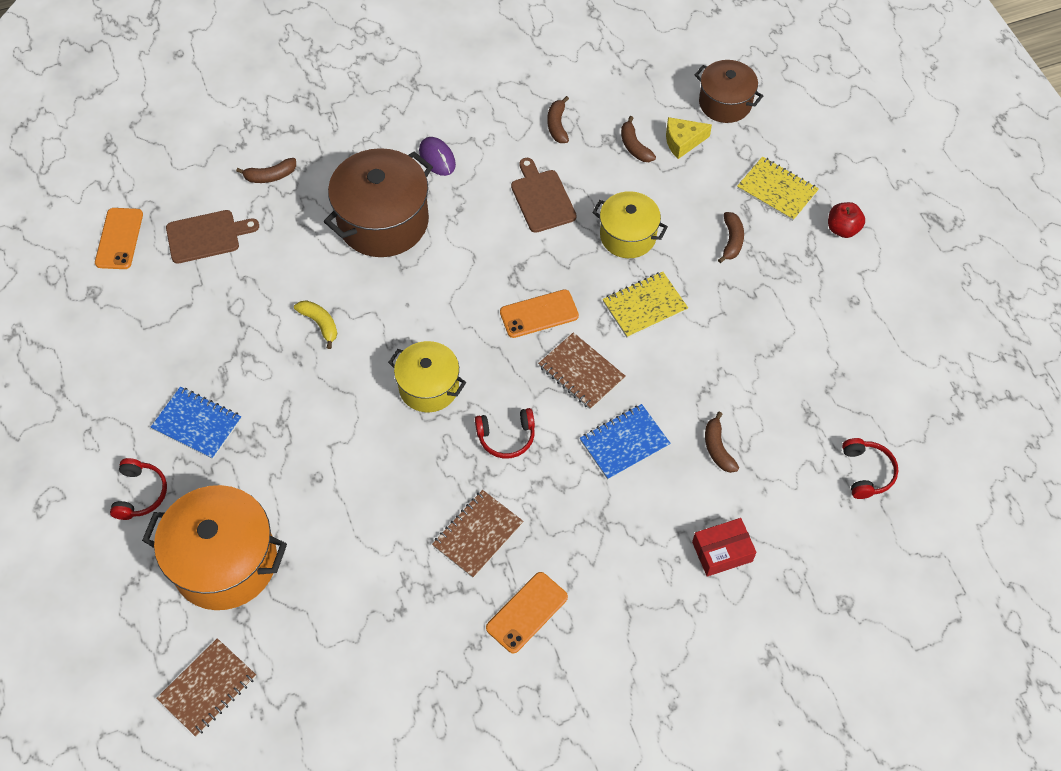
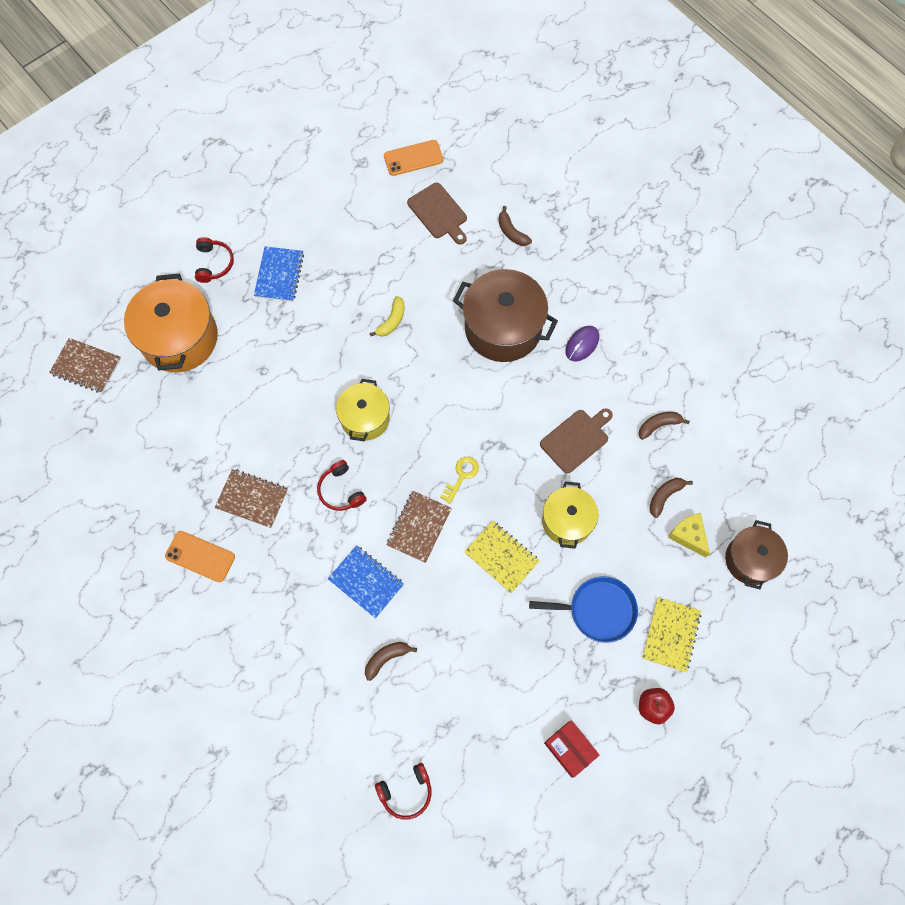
camera: 70 degrees right, 10 degrees up
red headphones [110,458,167,520] -> red headphones turned 75 degrees counterclockwise [195,237,234,283]
orange phone [500,289,579,338] -> yellow key [440,457,479,504]
red box [692,518,756,577] -> red box moved to [544,720,599,778]
brown banana [718,212,744,263] -> blue pan [529,576,638,643]

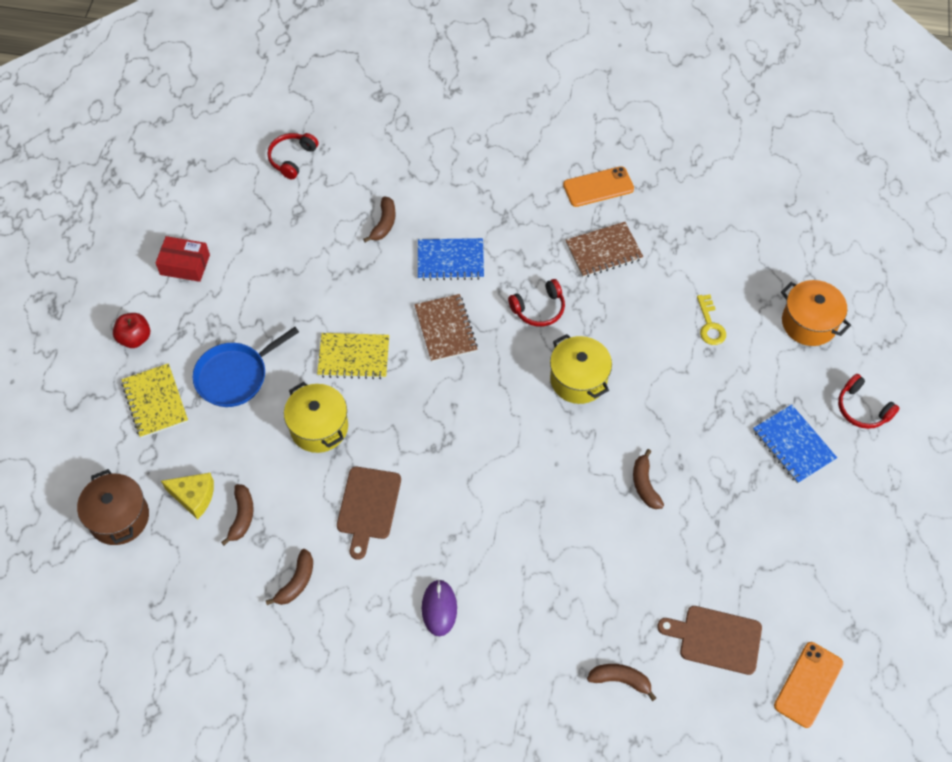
camera: 140 degrees right, 10 degrees down
brown notebook [49,338,121,393] -> none
orange pot [124,274,218,372] -> orange pot [781,280,851,346], size x0.62
red headphones [317,460,367,511] -> red headphones turned 135 degrees clockwise [508,279,565,327]
yellow banana [370,296,404,337] -> brown banana [633,449,664,509]
yellow key [440,457,479,504] -> yellow key moved to [697,294,726,345]
brown pot [453,269,558,362] -> none

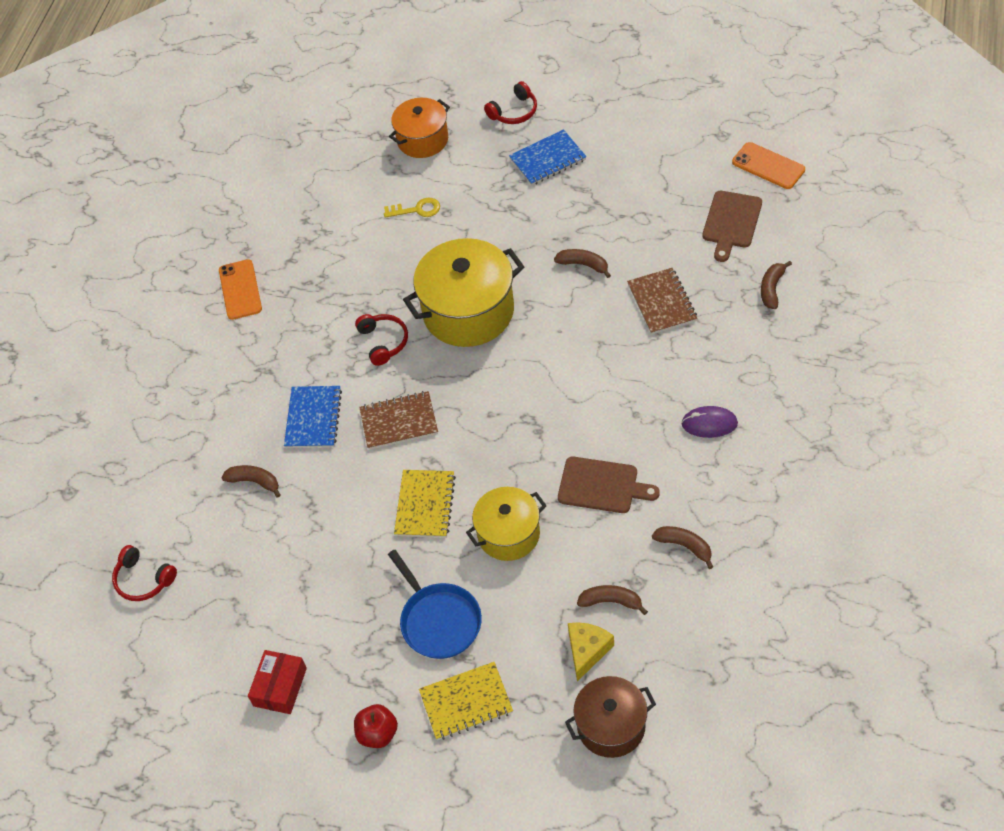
camera: 80 degrees left, 5 degrees down
yellow pot [550,334,612,404] -> yellow pot [403,238,524,347], size x1.62
brown notebook [566,222,643,278] -> brown notebook moved to [627,268,697,335]
brown banana [633,449,664,509] -> brown banana turned 150 degrees counterclockwise [554,249,611,278]

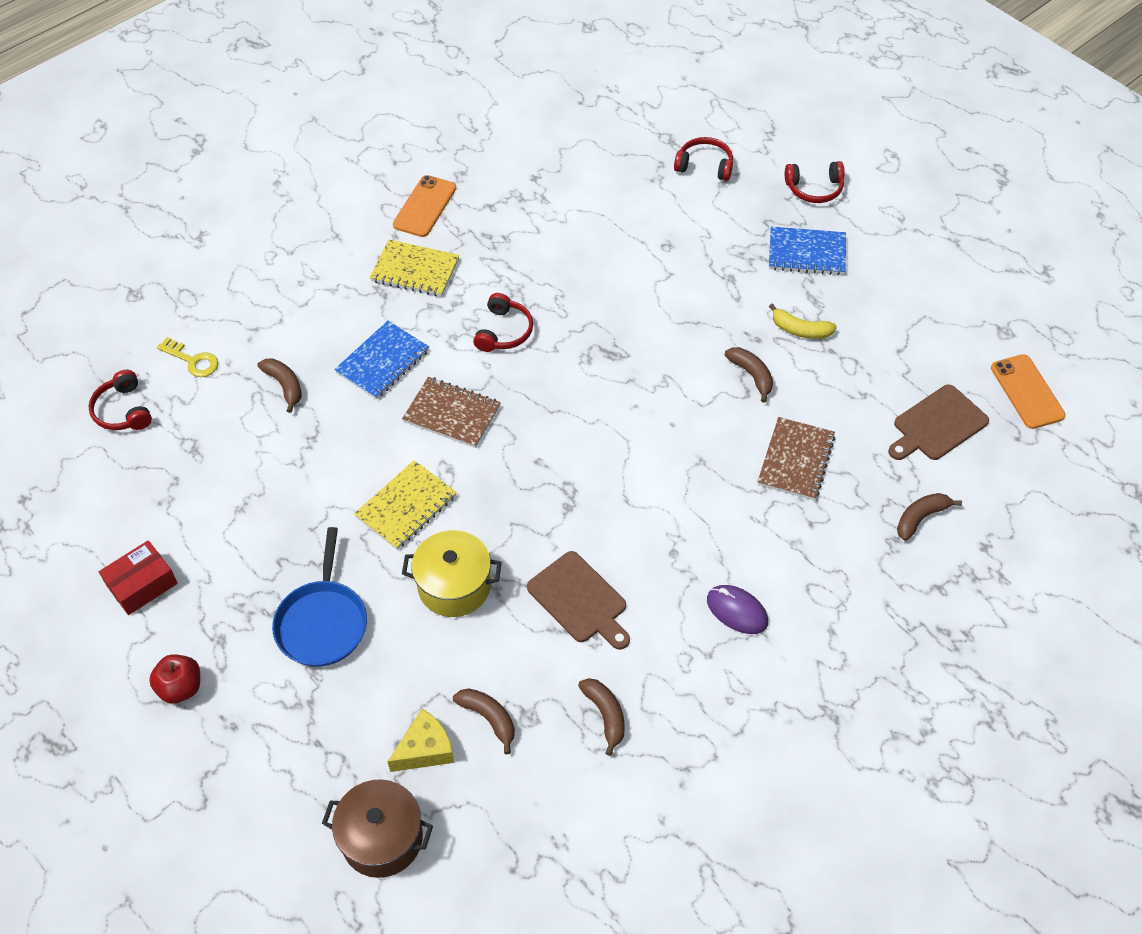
camera: 30 degrees right, 0 degrees up
yellow key [384,198,440,218] -> yellow key moved to [157,337,218,377]
orange pot [389,98,450,158] -> red headphones [674,137,733,181]
yellow pot [403,238,524,347] -> none
yellow notebook [419,662,513,740] -> yellow notebook moved to [370,240,459,297]
none -> yellow banana [769,303,837,339]

